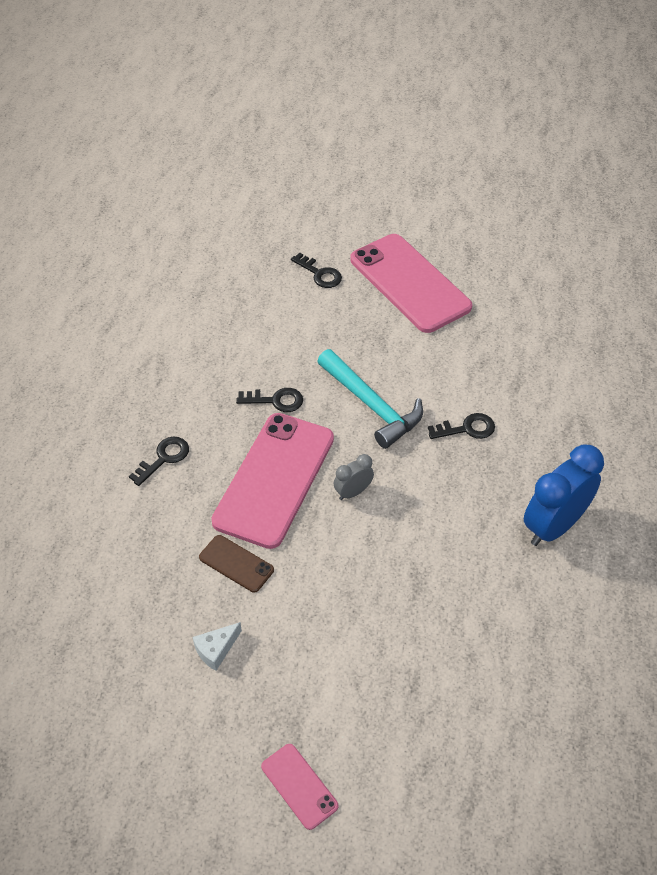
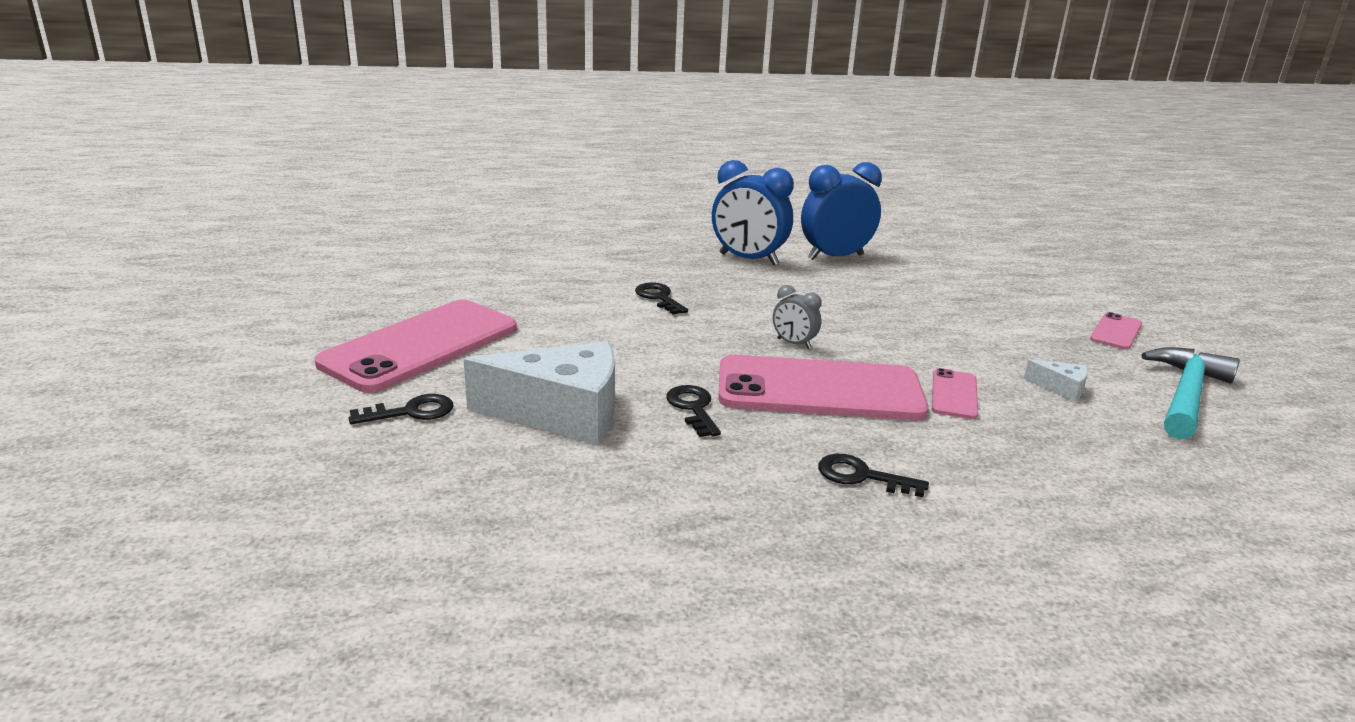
camera: 110 degrees left, 25 degrees down
brown phone [199,535,274,593] -> pink phone [932,368,978,419]
black key [291,253,342,288] -> black key turned 45 degrees clockwise [349,394,453,424]
turquoise hammer [317,349,423,449] -> turquoise hammer moved to [1141,347,1240,440]
none -> white cheese [464,341,615,445]
none -> blue clock [801,162,882,260]

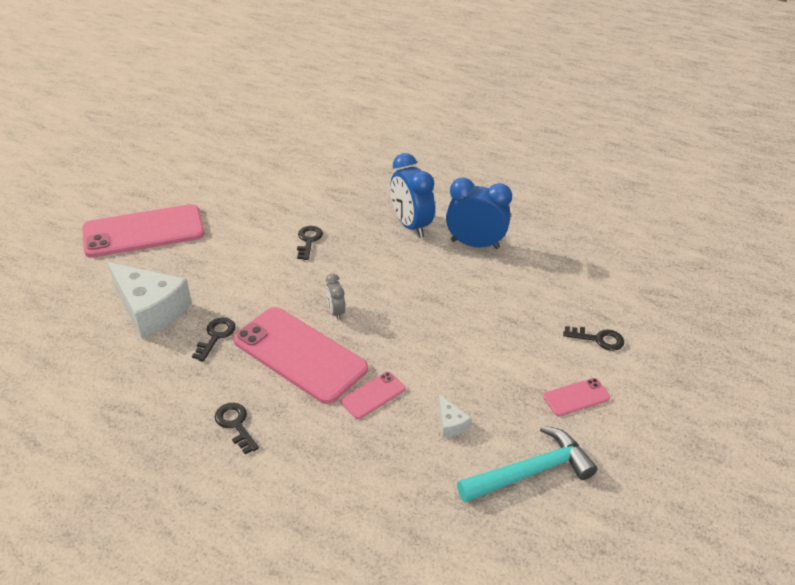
camera: 35 degrees right, 15 degrees up
black key [349,394,453,424] -> black key moved to [563,326,624,351]

